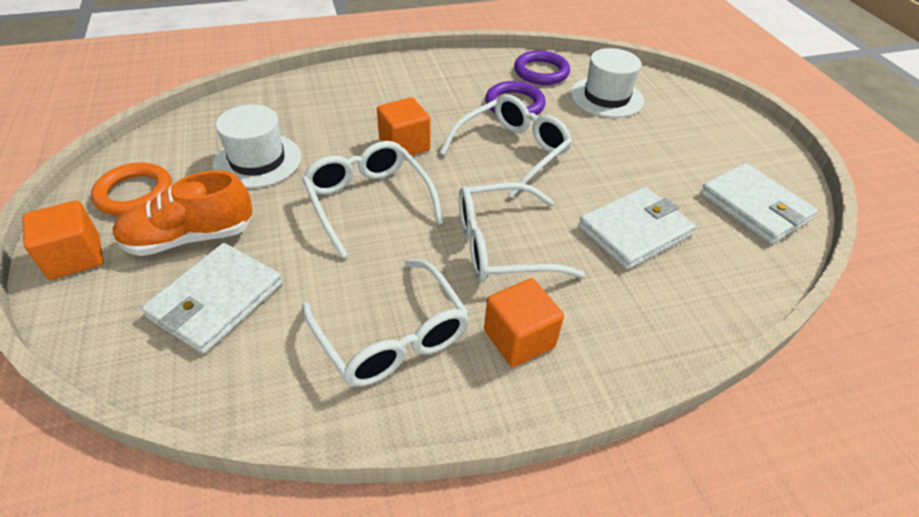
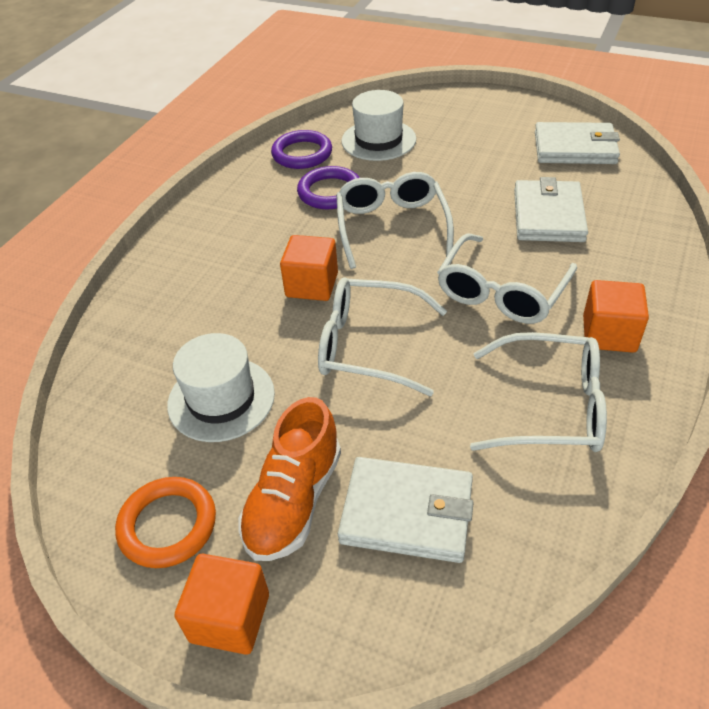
camera: 45 degrees left, 0 degrees up
white wallet [141,243,282,354] -> white wallet turned 60 degrees counterclockwise [338,457,474,563]

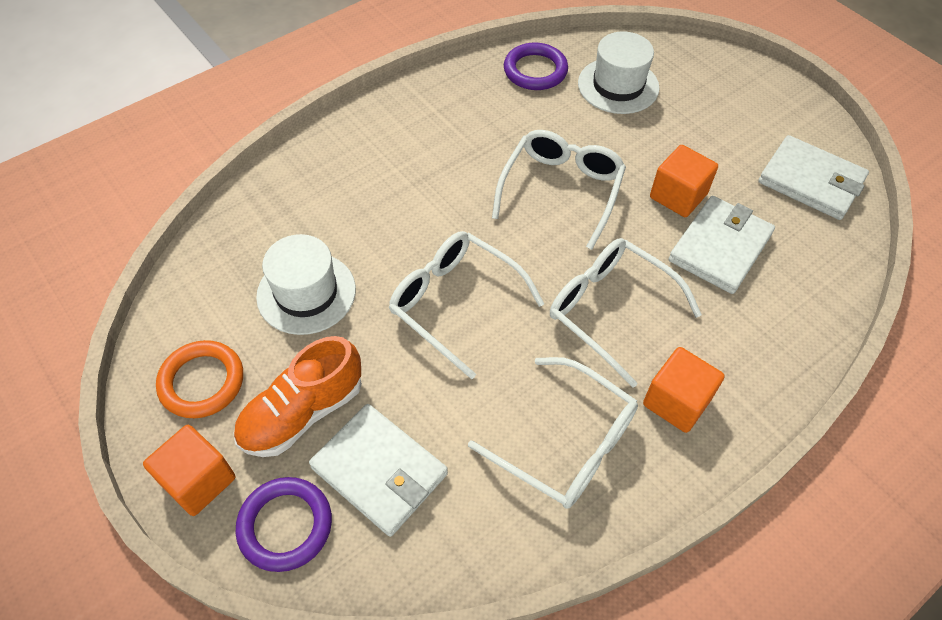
camera: 25 degrees right, 10 degrees up
orange cube [280,235,338,301] -> orange cube moved to [650,145,718,217]
purple ring [297,166,360,209] -> purple ring moved to [235,477,332,572]
white glasses [437,233,577,324] -> white glasses turned 75 degrees clockwise [550,238,702,388]

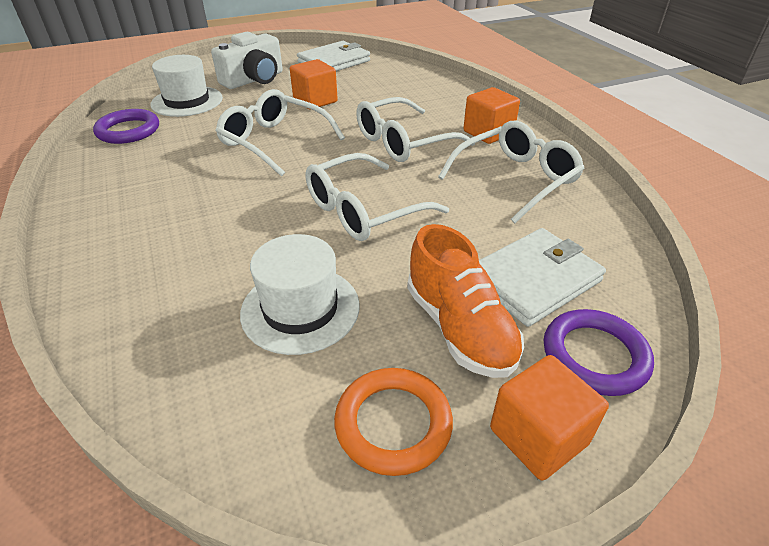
camera: 75 degrees left, 15 degrees down
white wallet [669,196,775,294] -> none
none -> white camera [211,32,283,89]

